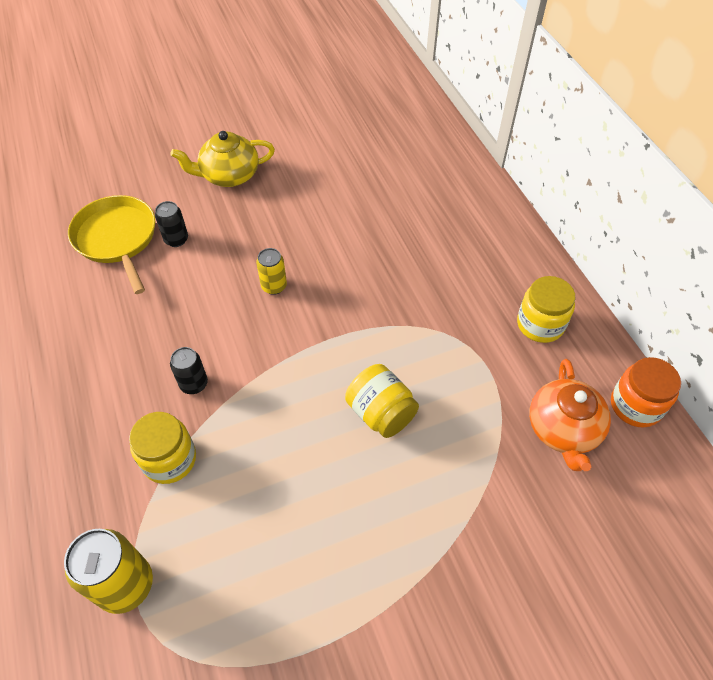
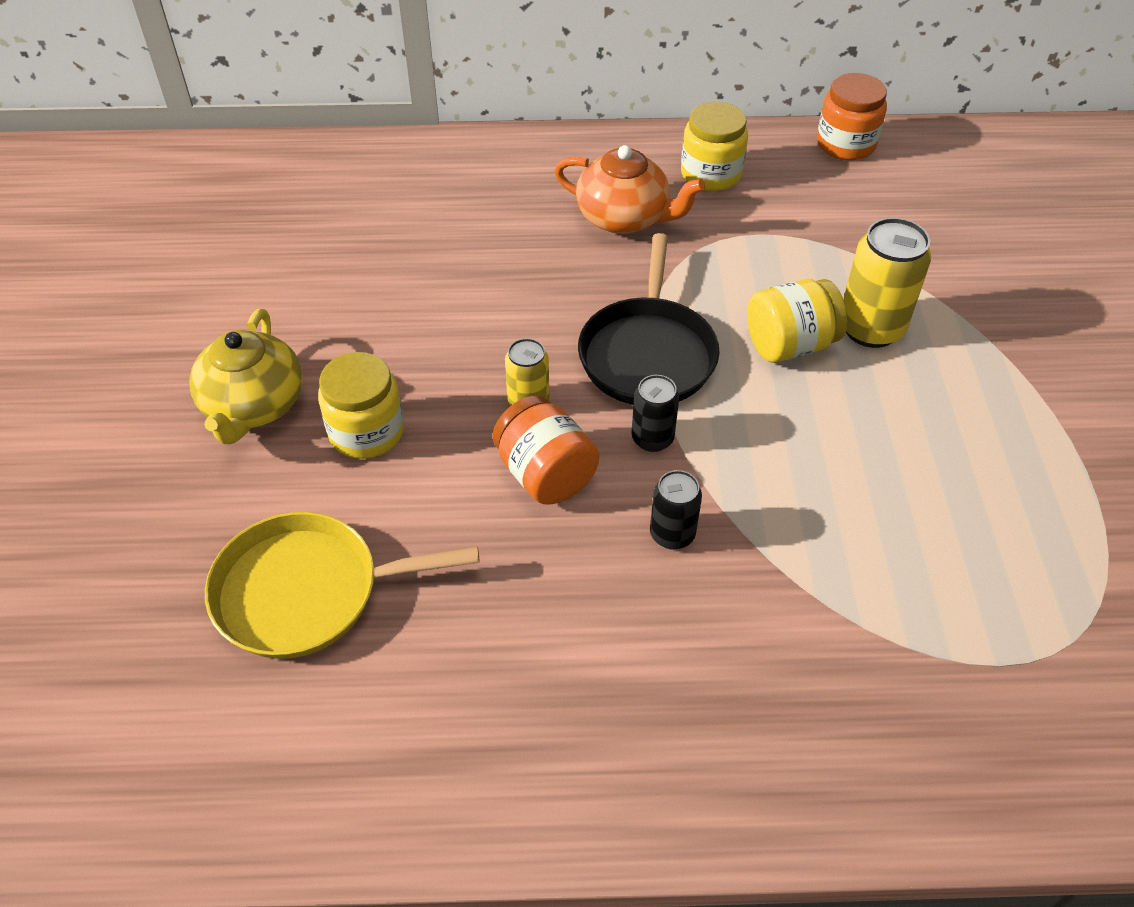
camera: 70 degrees left, 5 degrees down
yellow can [64,529,153,614] -> yellow can moved to [843,218,931,348]
yellow jar [129,412,196,484] -> yellow jar moved to [318,352,404,459]
black can [155,201,188,247] -> black can moved to [631,375,679,452]
orange teapot [529,359,611,471] -> orange teapot moved to [554,145,705,234]
none -> orange jar [493,395,599,504]
none -> black pan [578,233,720,405]

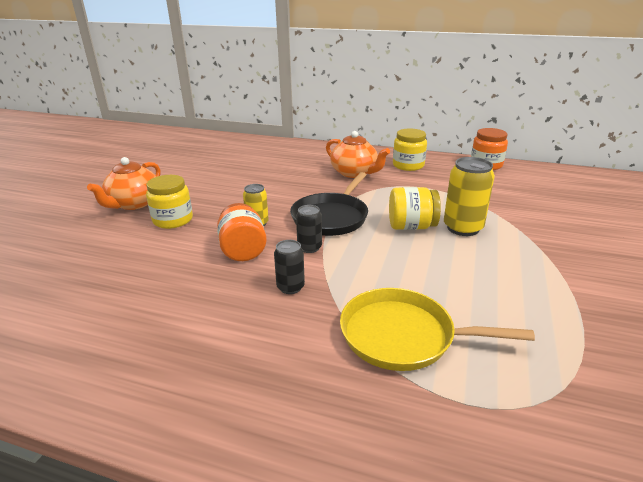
camera: 20 degrees right, 20 degrees down
yellow teapot [189,309,303,444] -> orange teapot [87,157,160,210]
yellow pan [205,512,480,659] -> yellow pan moved to [340,288,535,371]

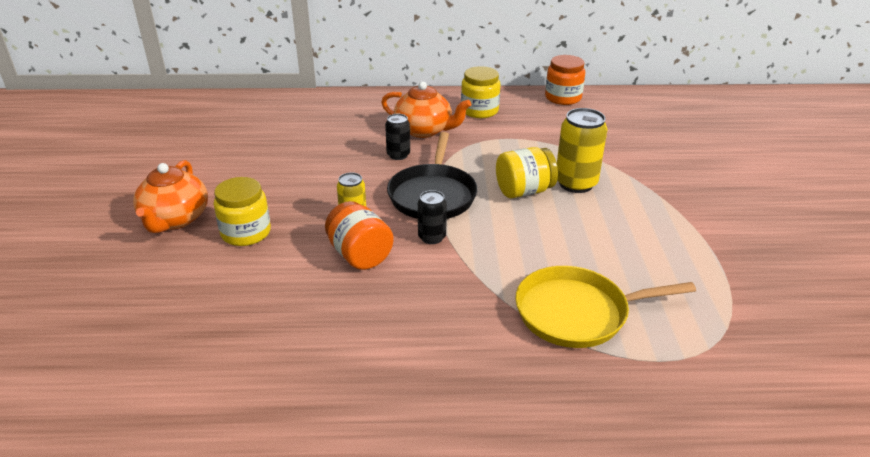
camera: 20 degrees left, 5 degrees up
black can [274,240,305,294] -> black can moved to [385,114,410,160]

